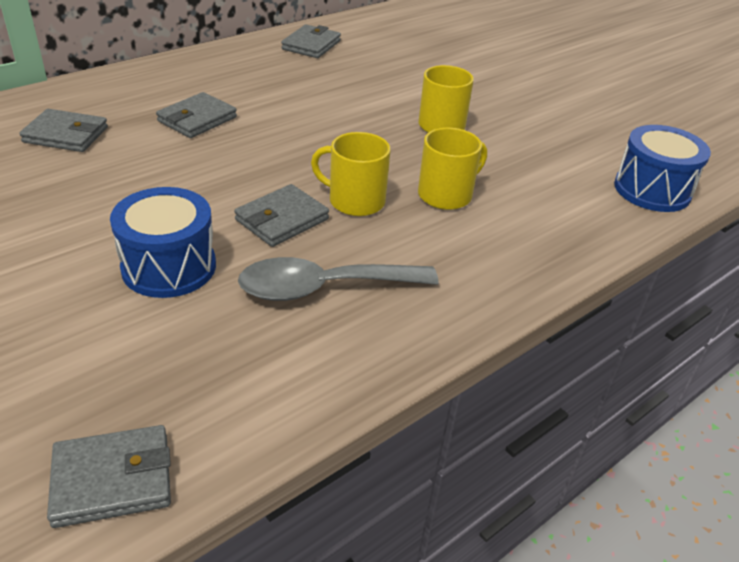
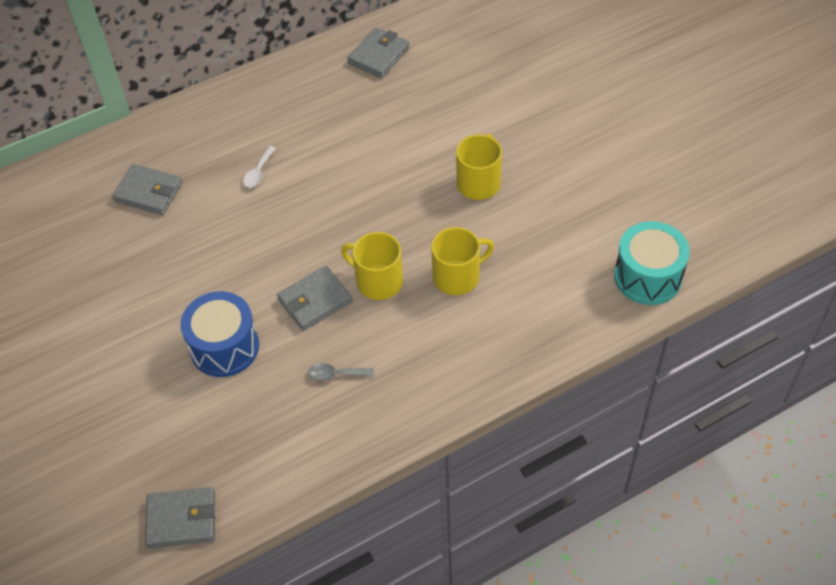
camera: 15 degrees right, 15 degrees up
grey wallet [156,92,237,138] -> white spoon [243,146,276,188]
grey spoon [238,257,439,301] -> grey spoon [307,363,374,381], size x0.44
blue drum [614,125,711,212] -> turquoise drum [614,221,690,305]

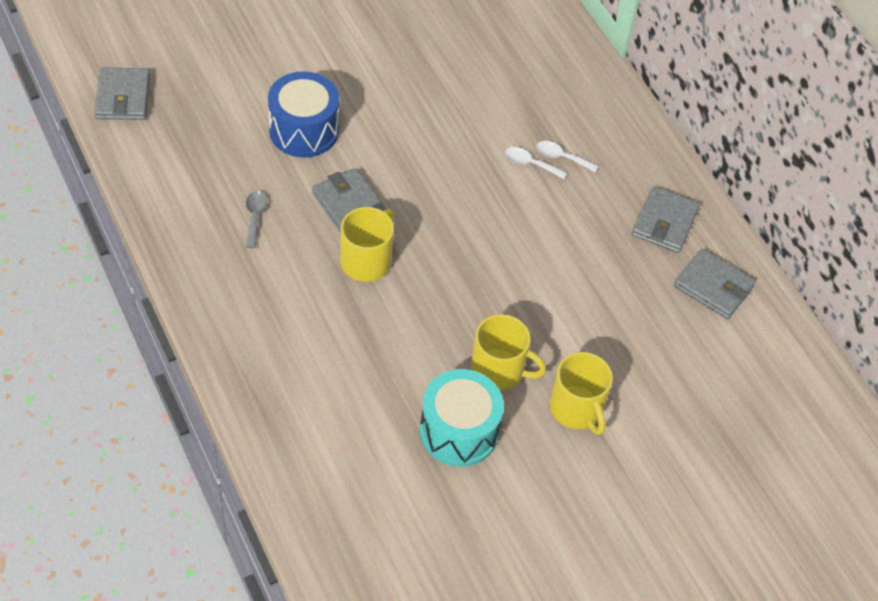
camera: 85 degrees right, 0 degrees up
grey wallet [112,164,183,215] -> grey wallet moved to [632,186,700,253]
yellow mug [431,227,494,295] -> yellow mug moved to [550,352,613,435]
turquoise drum [614,221,690,305] -> turquoise drum moved to [420,369,504,467]
none -> white spoon [536,141,598,172]

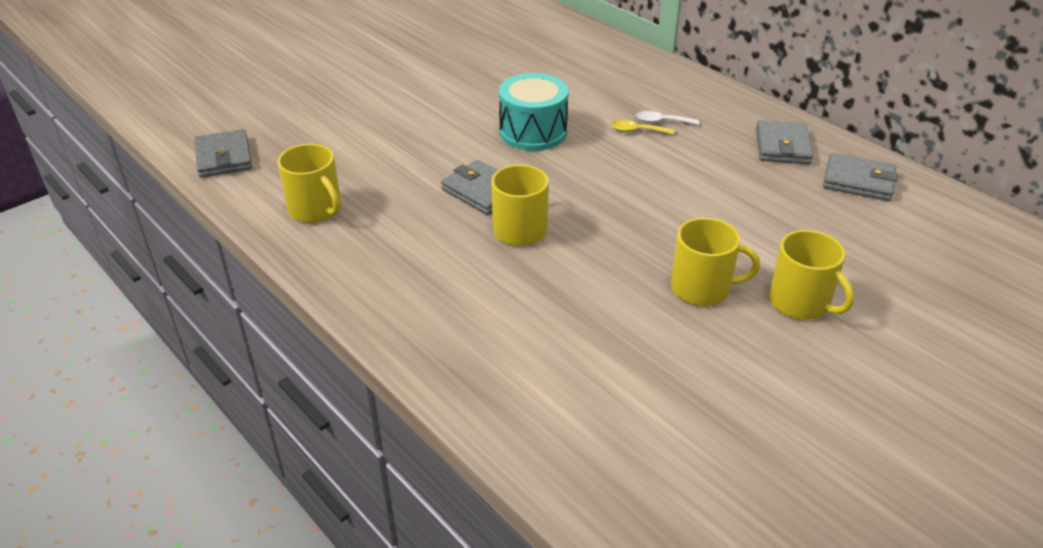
camera: 10 degrees left, 15 degrees down
grey spoon [246,191,267,248] -> none
blue drum [268,71,339,158] -> none
turquoise drum [420,369,504,467] -> turquoise drum moved to [499,73,569,151]
white spoon [505,147,567,179] -> yellow spoon [610,120,674,135]
none -> yellow mug [278,144,341,223]

